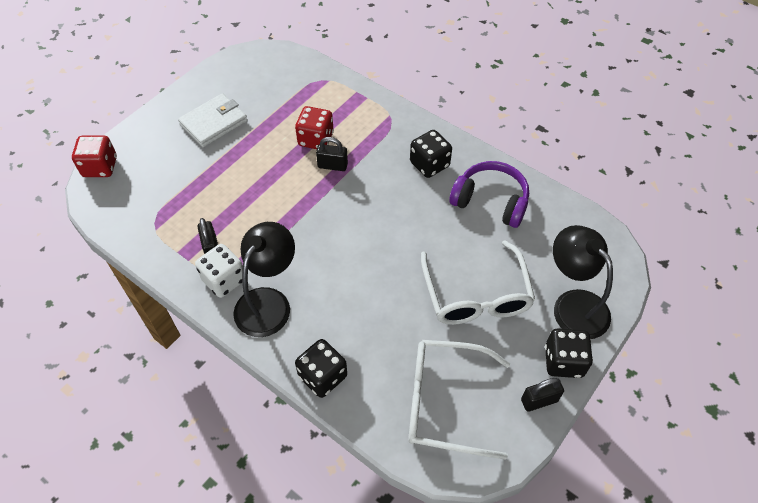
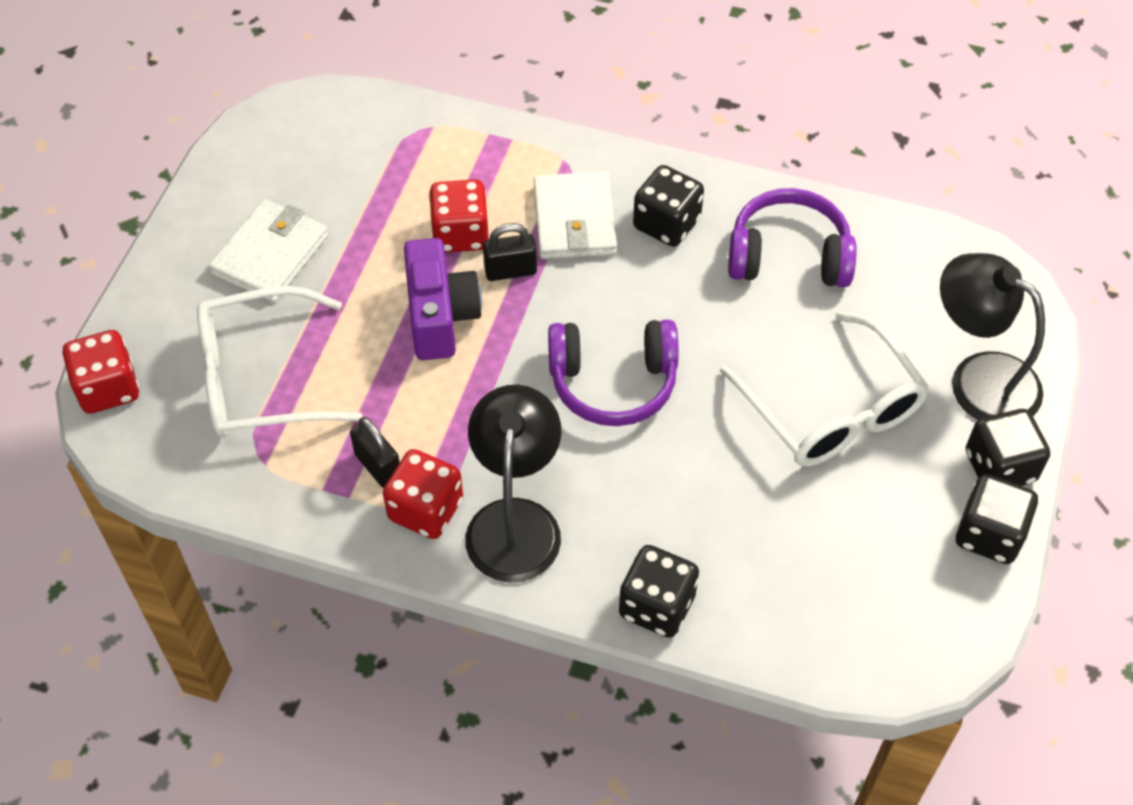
camera: 20 degrees left, 0 degrees up
white dice [195,244,243,298] -> red dice [383,449,463,539]
white glasses [408,340,510,459] -> white glasses moved to [197,286,363,438]
black padlock [521,378,564,412] -> black dice [956,474,1038,564]
none -> purple camera [404,238,482,360]
none -> white wallet [533,172,617,259]
none -> purple headphones [548,320,679,426]

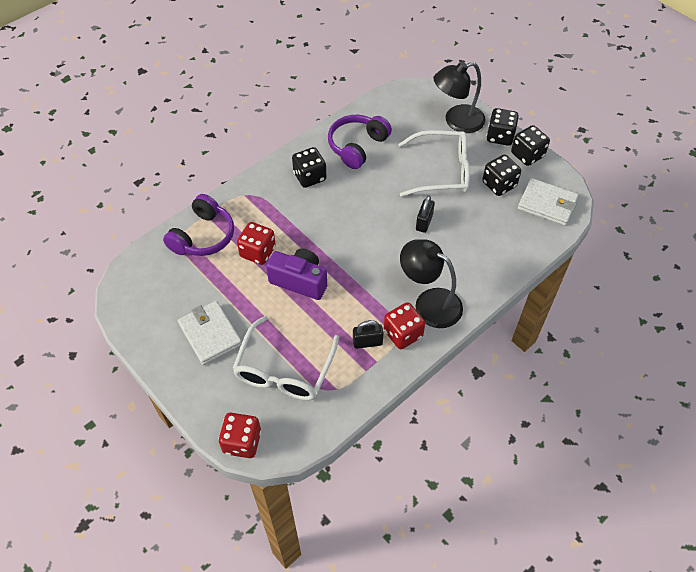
camera: 60 degrees left, 0 degrees up
black padlock [483,223,537,281] -> black padlock moved to [416,195,435,233]
white wallet [533,172,617,259] -> white wallet moved to [518,178,579,226]
purple headphones [548,320,679,426] -> purple headphones moved to [163,194,234,256]
black dice [619,545,699,638] -> black dice moved to [482,155,521,196]

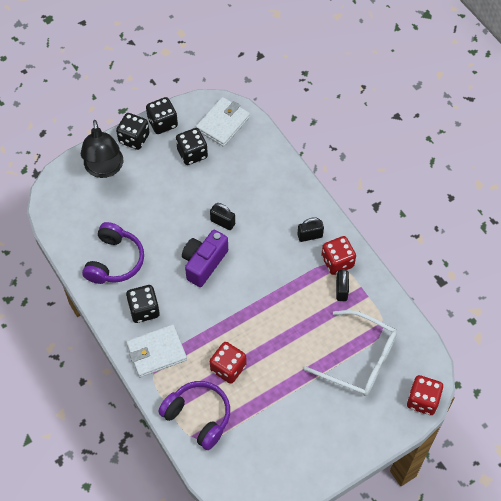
camera: 80 degrees left, 5 degrees up
white wallet [178,301,242,365] -> white wallet moved to [126,324,187,377]
purple camera [266,248,327,300] -> purple camera moved to [182,230,228,287]
purple headphones [328,115,392,169] -> purple headphones turned 120 degrees counterclockwise [82,222,144,284]
white glasses [398,130,470,197] -> none
black lamp [400,239,463,328] -> black padlock [297,217,324,242]

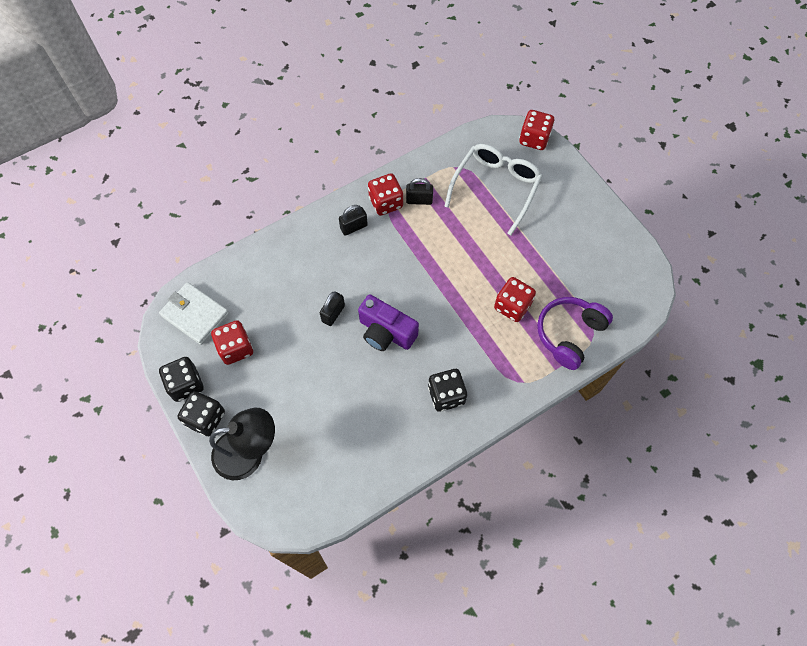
camera: 90 degrees left, 5 degrees up
purple headphones [82,222,144,284] -> none
white wallet [126,324,187,377] -> none
black dice [176,128,208,165] -> red dice [211,320,253,365]
black padlock [297,217,324,242] -> black padlock turned 75 degrees clockwise [339,205,368,236]

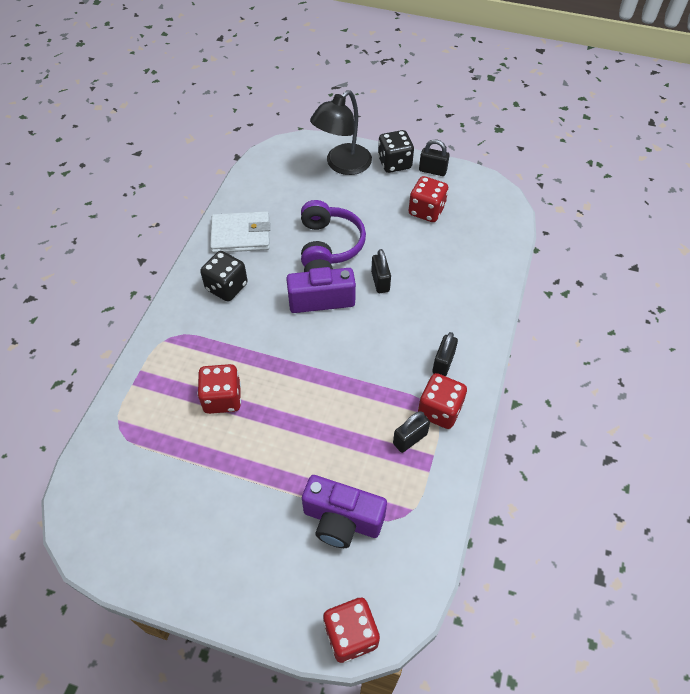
camera: 140 degrees right, 10 degrees down
white wallet [159,282,229,345] -> white wallet moved to [210,211,270,253]
black dice [159,357,204,402] -> black padlock [419,139,450,176]
white glasses [444,144,542,235] -> purple camera [302,475,387,548]
purple headphones [537,297,613,370] -> purple headphones moved to [301,200,366,267]

